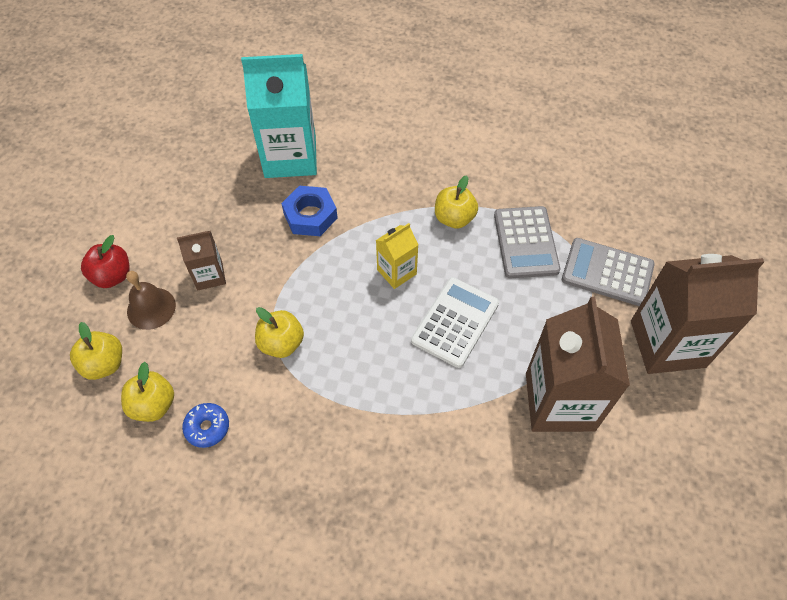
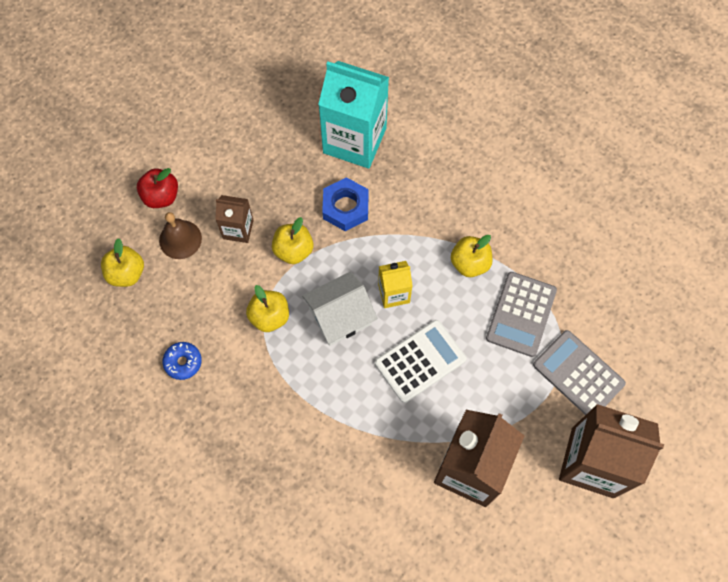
camera: 25 degrees right, 10 degrees up
yellow apple [121,362,174,422] -> yellow apple moved to [272,217,313,264]
none -> white house [302,272,377,346]

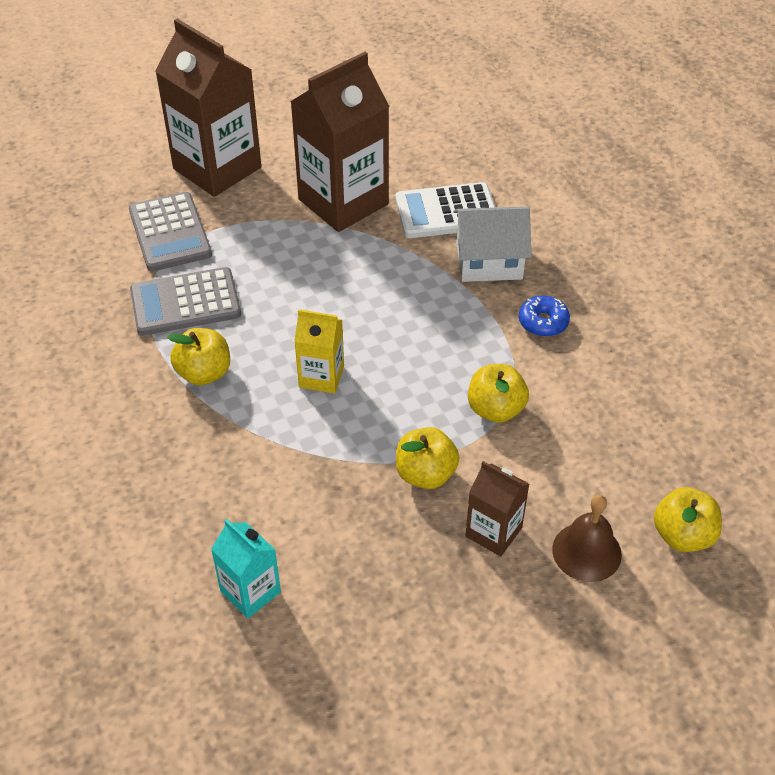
camera: 155 degrees left, 20 degrees down
red apple [137,168,178,208] -> none
blue donut [163,342,202,380] -> blue donut moved to [519,296,570,337]
white house [302,272,377,346] -> white house moved to [453,206,531,282]
turquoise carton [318,61,389,168] -> turquoise carton [211,519,281,618], size x0.50
blue nut [322,177,369,231] -> none
white calculator [375,320,467,403] -> white calculator moved to [395,182,495,238]
grey calculator [486,272,557,357] -> grey calculator turned 150 degrees counterclockwise [130,267,241,336]

